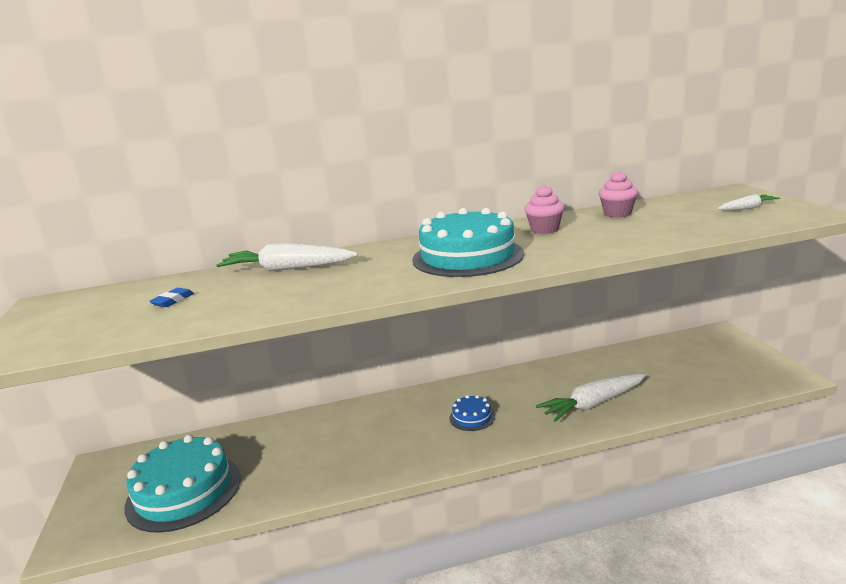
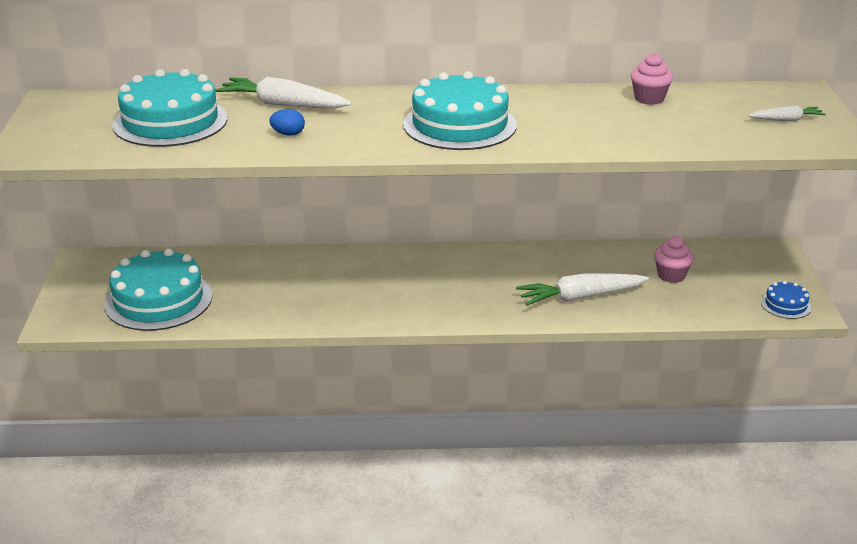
camera: 10 degrees right, 10 degrees up
blue eraser [149,288,194,307] -> turquoise cake [112,69,228,147]
blue cake [449,395,495,431] -> blue cake moved to [761,281,811,319]
pink cupcake [524,185,565,234] -> pink cupcake moved to [654,236,694,283]
none -> blue egg [269,109,305,136]

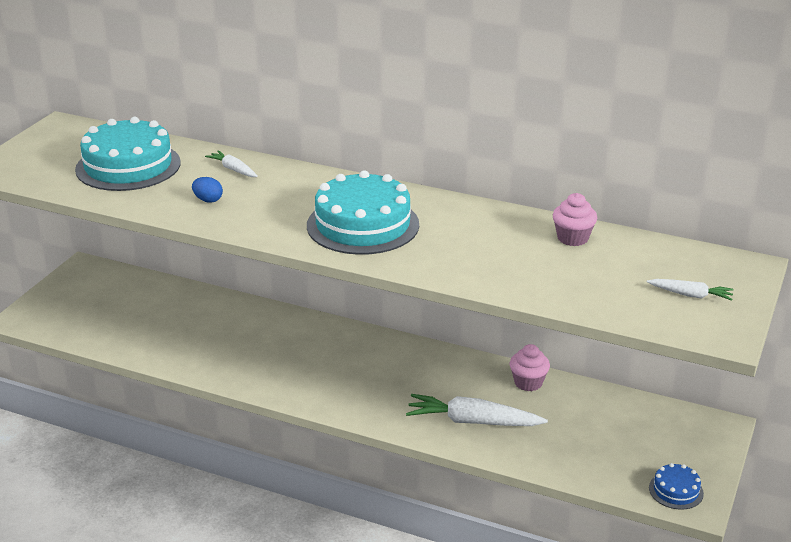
camera: 25 degrees right, 0 degrees up
turquoise cake [105,249,212,331] -> none
white carrot [215,77,352,108] -> white carrot [205,151,258,177], size x0.53
pink cupcake [654,236,694,283] -> pink cupcake moved to [510,344,550,391]

